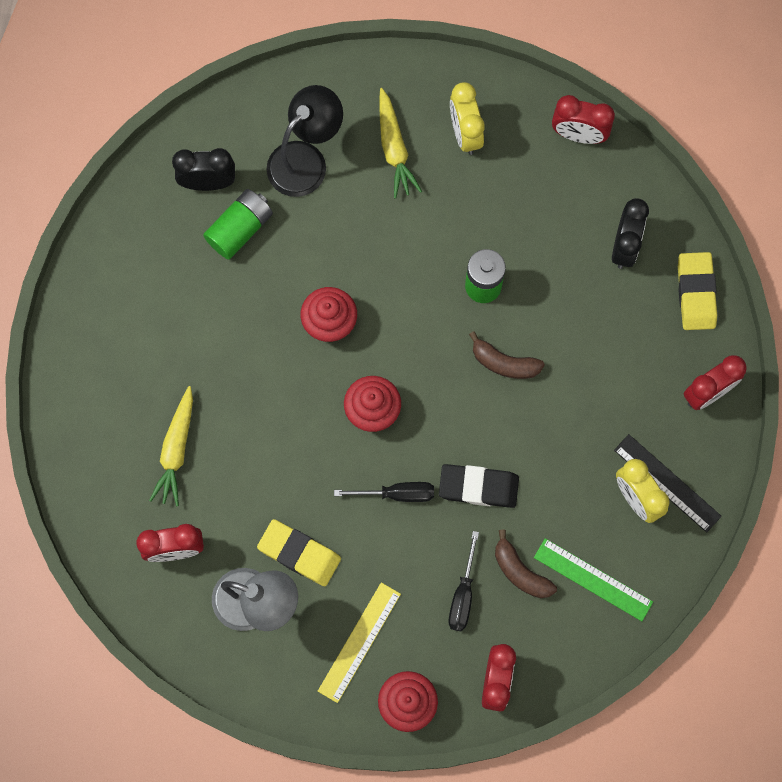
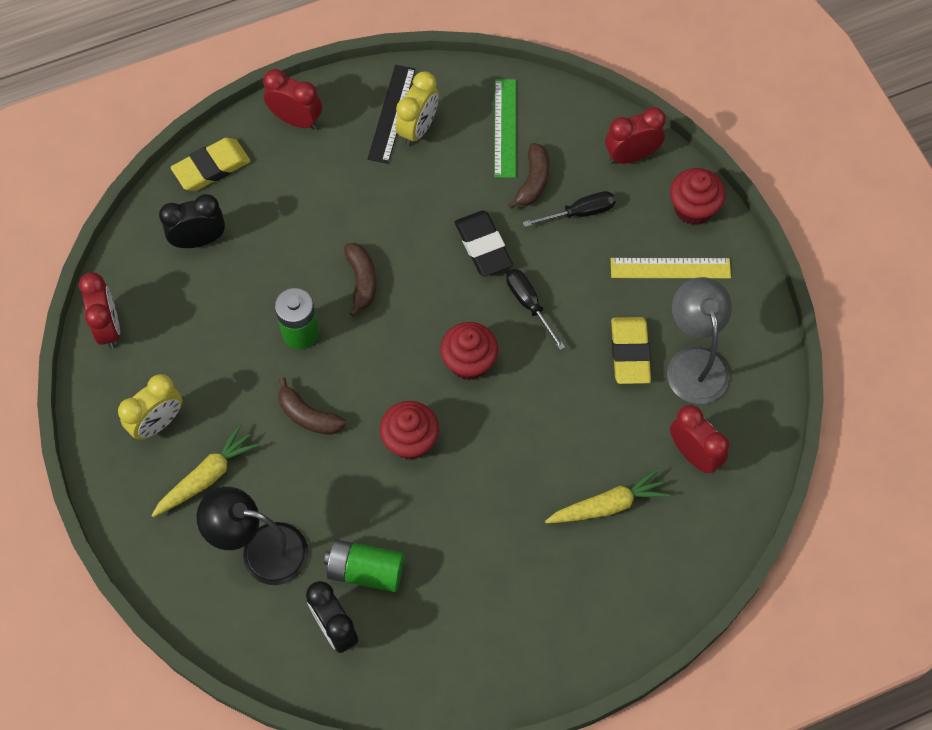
camera: 120 degrees left, 10 degrees down
none -> brown banana [278,377,346,435]

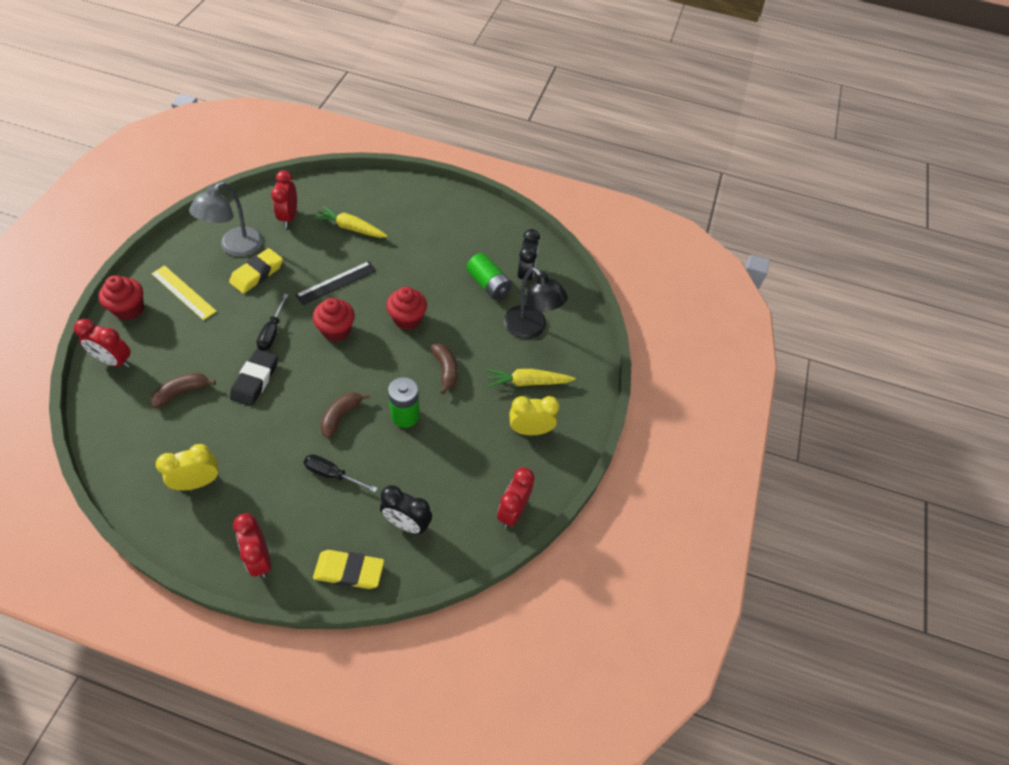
camera: 145 degrees left, 10 degrees down
black ruler [368,65,415,164] -> black ruler moved to [296,261,376,305]
green ruler [494,79,516,178] -> none
black screwdriver [523,191,616,227] -> black screwdriver moved to [303,454,378,492]

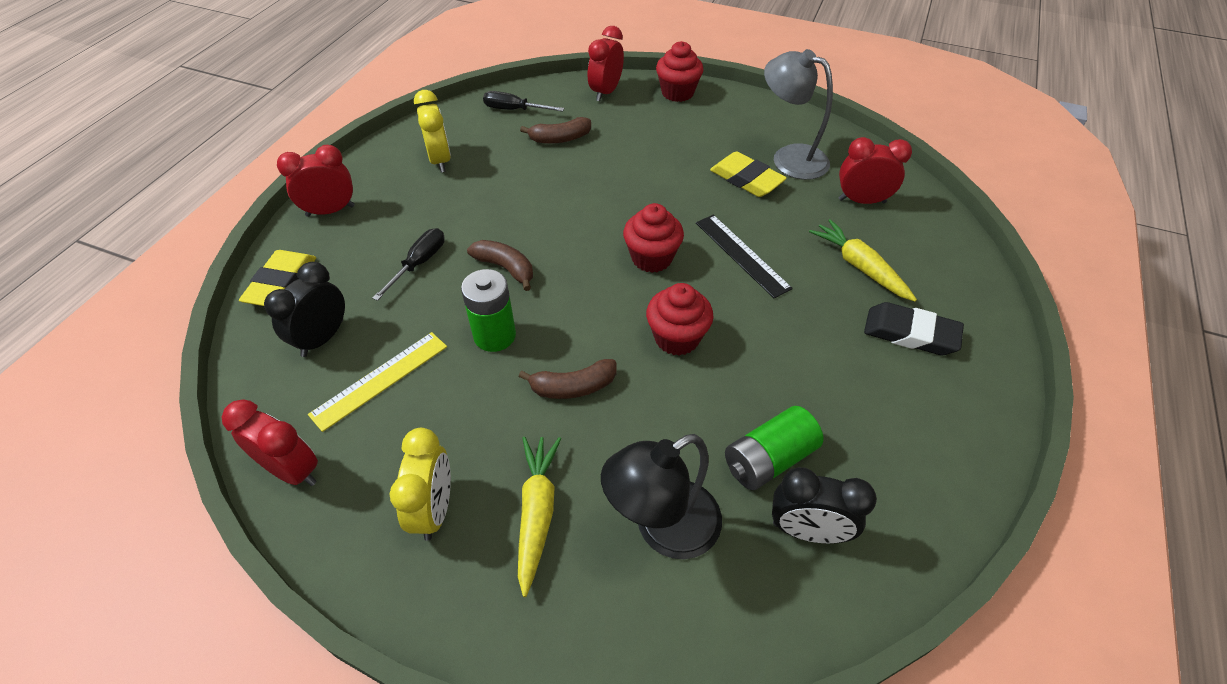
camera: 100 degrees right, 5 degrees down
yellow ruler [151,265,217,320] -> yellow ruler moved to [308,332,447,432]
brown banana [151,373,216,408] -> brown banana turned 105 degrees clockwise [520,117,591,144]
black eraser [230,349,278,406] -> black eraser moved to [864,302,964,355]
black screwdriver [257,294,288,351] -> black screwdriver moved to [483,91,564,111]
yellow carrot [313,206,388,238] -> yellow carrot turned 60 degrees counterclockwise [809,219,917,302]

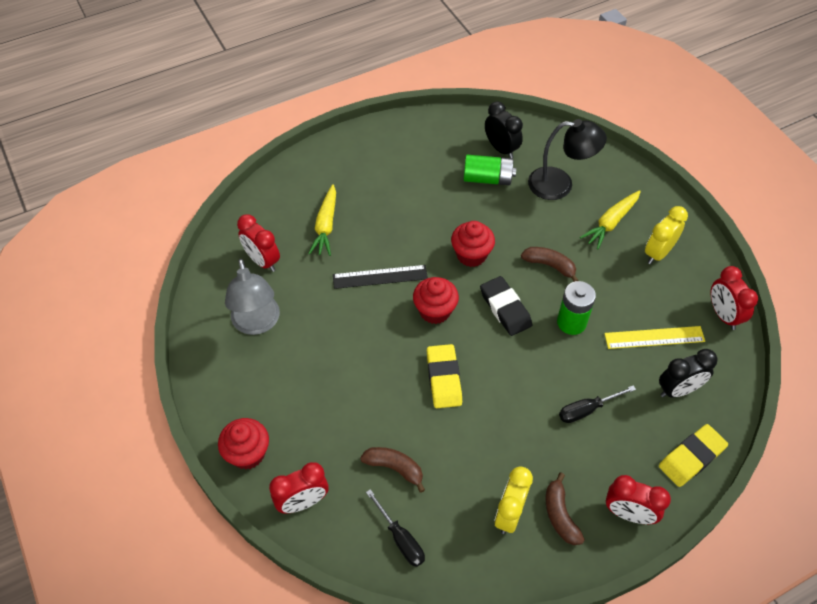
camera: 140 degrees left, 5 degrees up
brown banana [467,240,533,291] -> brown banana moved to [546,473,585,545]
black ruler [696,215,793,299] -> black ruler turned 75 degrees clockwise [333,265,428,289]
yellow eraser [710,151,787,197] -> yellow eraser moved to [427,344,462,408]
black eraser [864,302,964,355] -> black eraser moved to [480,276,532,336]

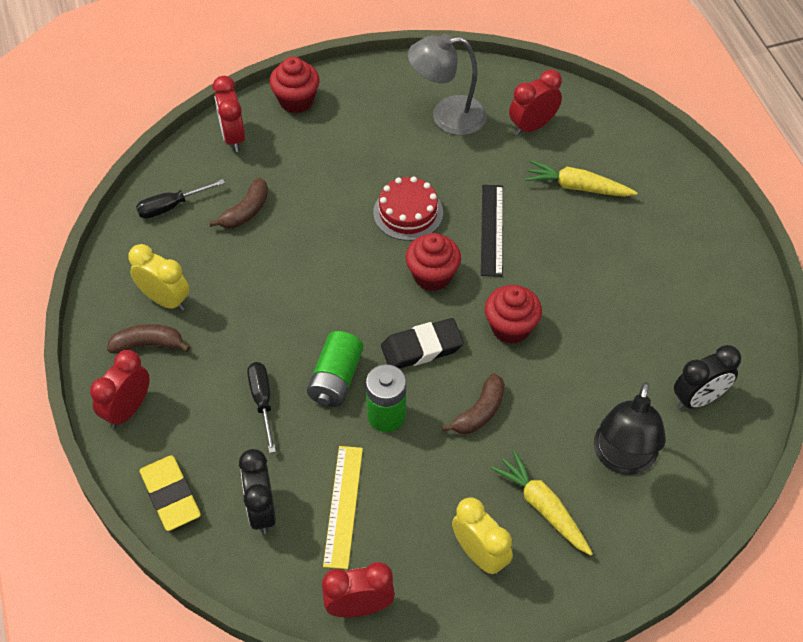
camera: 100 degrees right, 0 degrees up
yellow eraser [427,344,462,408] -> none
green battery [464,155,516,185] -> green battery moved to [307,331,363,407]
none -> red cake [373,176,443,241]

